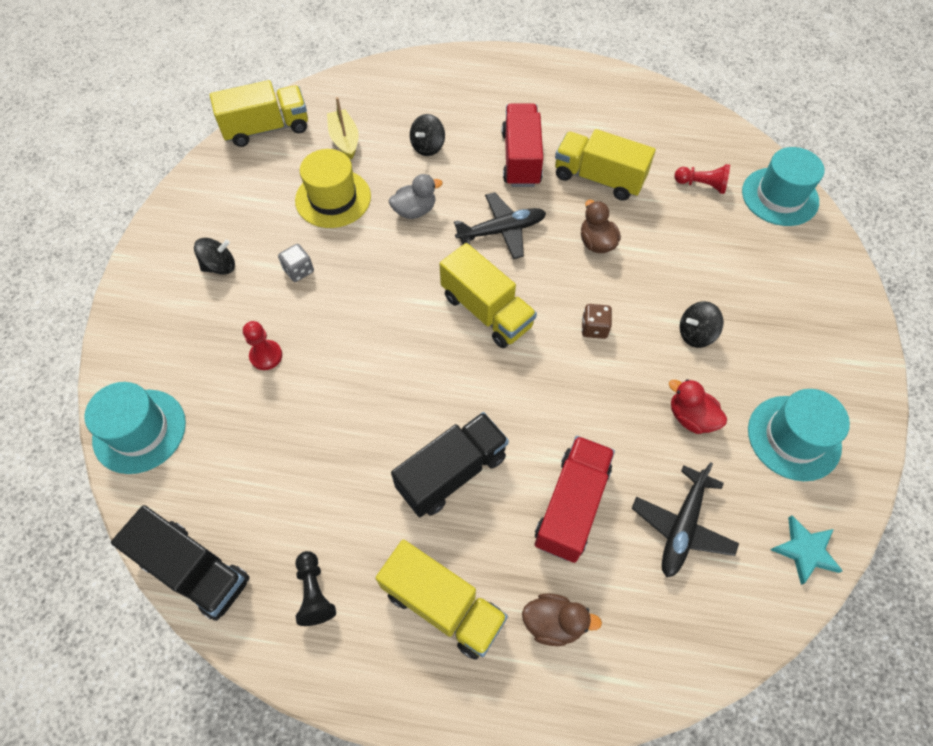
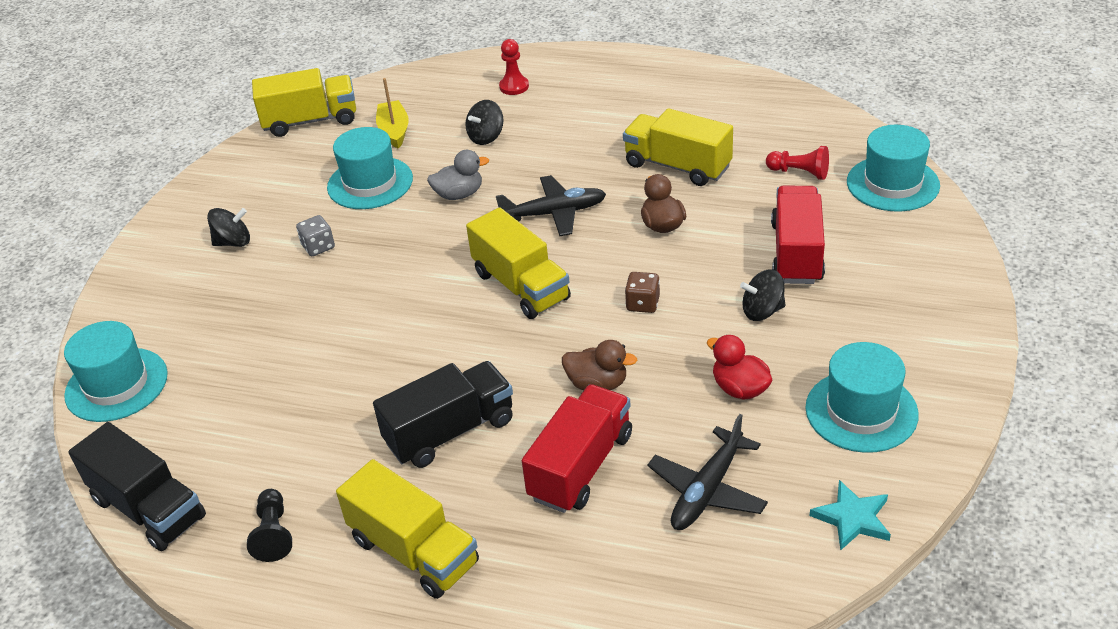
camera: 10 degrees right, 20 degrees down
red pawn [243,321,282,370] -> red pawn moved to [499,39,529,95]
yellow hat [295,149,371,228] -> turquoise hat [327,127,413,209]
red truck [502,103,543,187] -> red truck moved to [771,186,825,284]
brown duck [522,593,602,646] -> brown duck moved to [562,340,638,390]

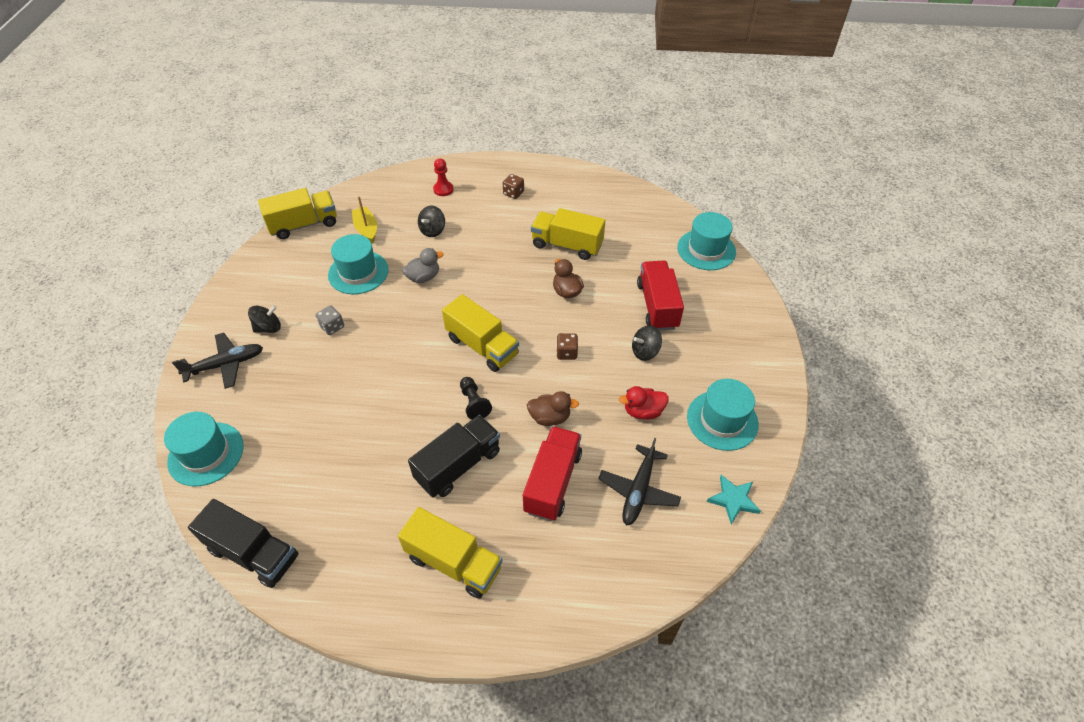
camera: 15 degrees left, 10 degrees up
black pawn [247,489,292,562] -> black pawn moved to [460,377,492,420]
black plane [496,175,606,236] -> black plane moved to [172,333,263,389]
red duck [707,335,772,400] -> red duck turned 45 degrees counterclockwise [619,386,669,419]
red pawn [766,146,829,180] -> none
none -> brown dice [503,174,524,199]

